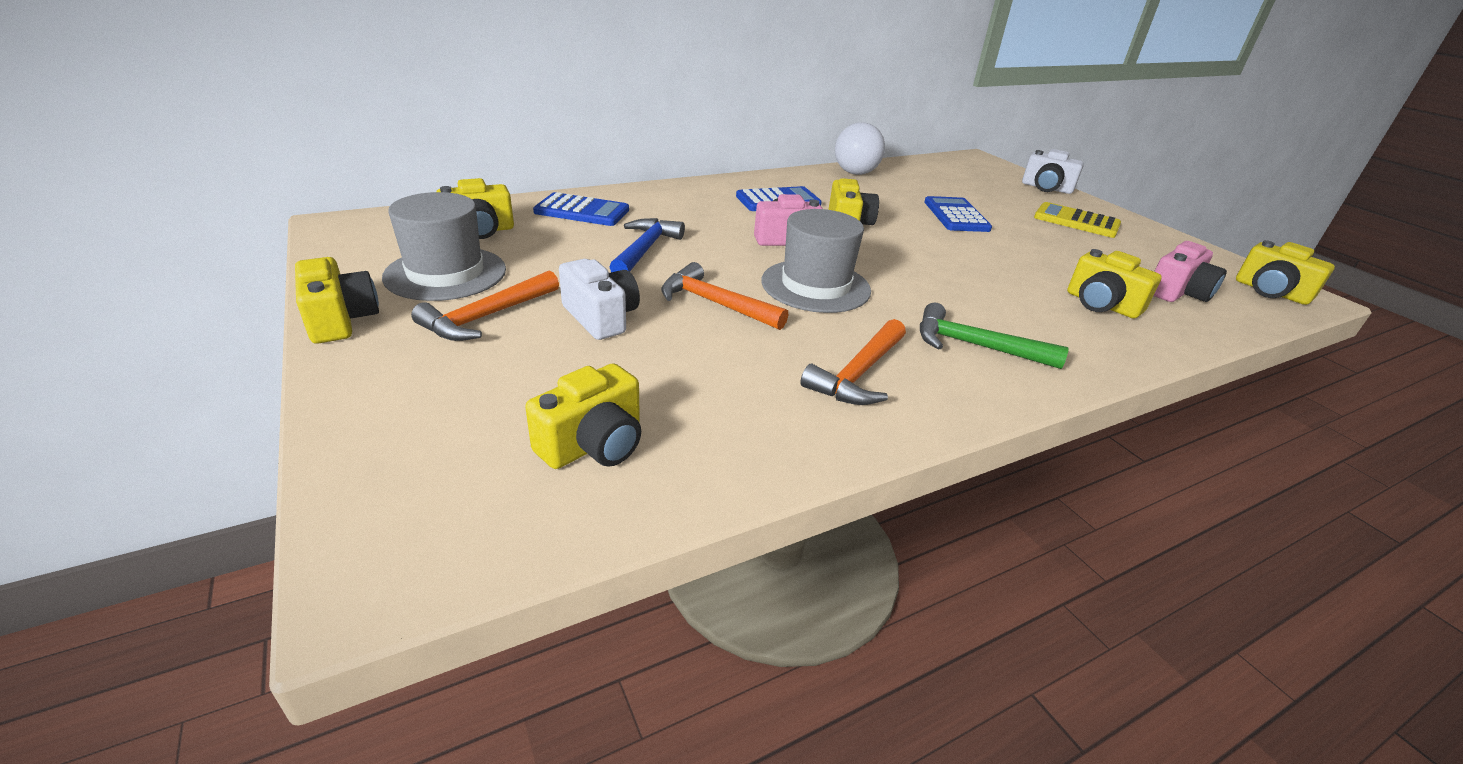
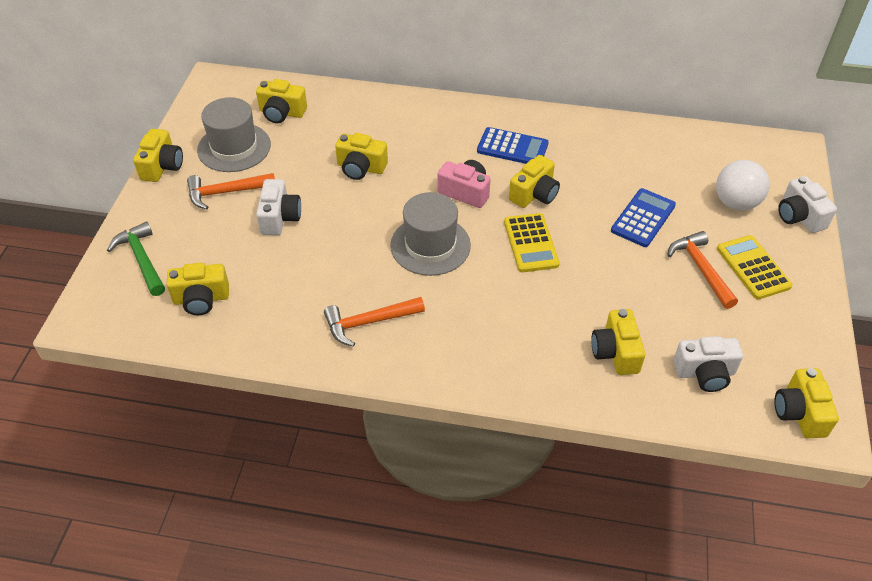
camera: 40 degrees right, 15 degrees up
blue calculator [533,192,629,226] -> none
blue hammer [610,218,685,272] -> yellow camera [335,133,388,180]
orange hammer [661,262,788,330] -> orange hammer moved to [667,231,738,309]
white ball [835,122,885,175] -> white ball moved to [716,160,770,211]
green hammer [920,303,1068,369] -> green hammer moved to [107,222,165,296]
pink camera [1154,241,1227,302] -> white camera [673,336,743,392]
none -> yellow calculator [504,213,560,272]

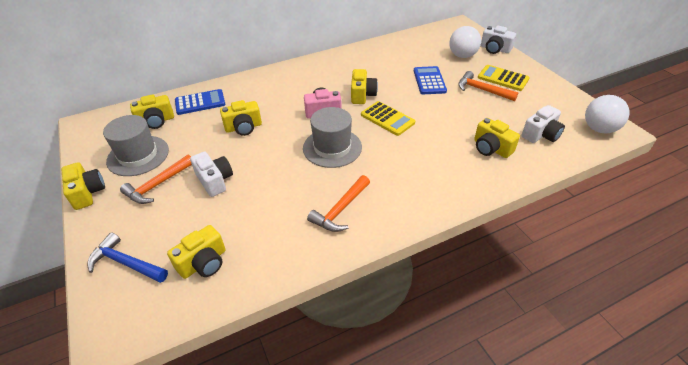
camera: 35 degrees left, 5 degrees down
green hammer [107,222,165,296] -> blue hammer [87,232,168,283]
blue calculator [477,127,549,164] -> blue calculator moved to [175,89,226,115]
yellow camera [774,368,839,438] -> white ball [585,95,630,133]

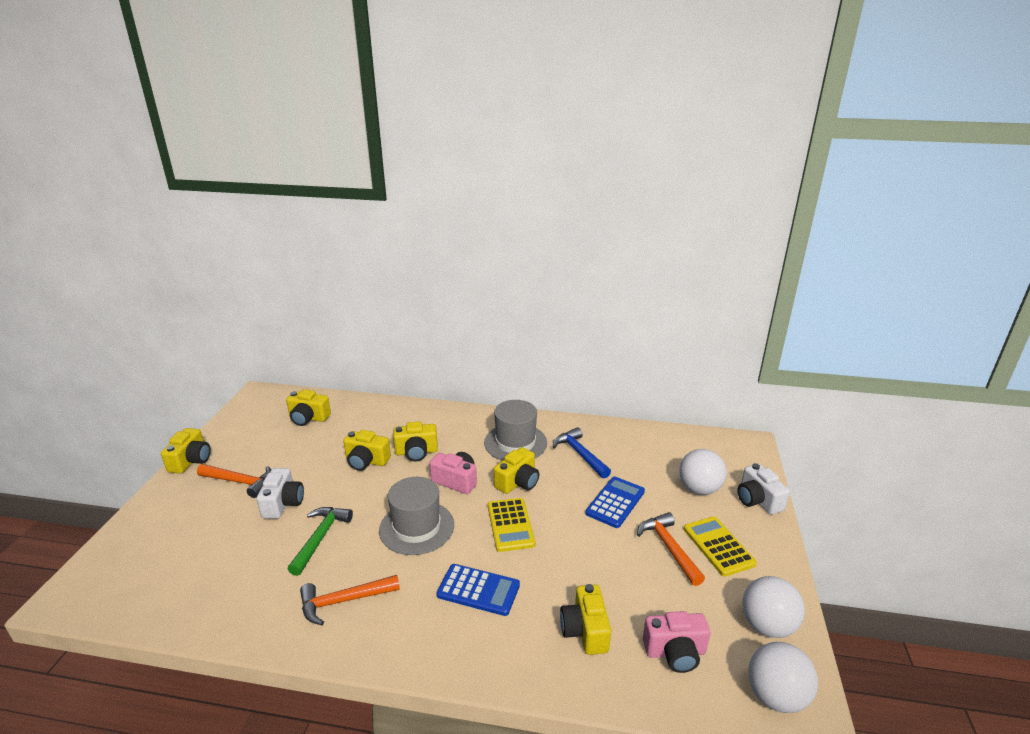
camera: 35 degrees right, 15 degrees down
blue hammer [87,232,168,283] -> blue hammer moved to [553,427,611,478]
grey hat [103,115,169,176] -> grey hat moved to [484,400,547,461]
orange hammer [120,155,192,204] -> orange hammer turned 150 degrees counterclockwise [197,464,271,498]
yellow camera [167,225,226,279] -> yellow camera moved to [393,421,438,461]
blue calculator [175,89,226,115] -> blue calculator moved to [436,564,520,616]
white camera [522,105,565,143] -> pink camera [643,611,710,673]
none -> green hammer [288,507,353,576]
none -> white ball [742,576,805,638]

